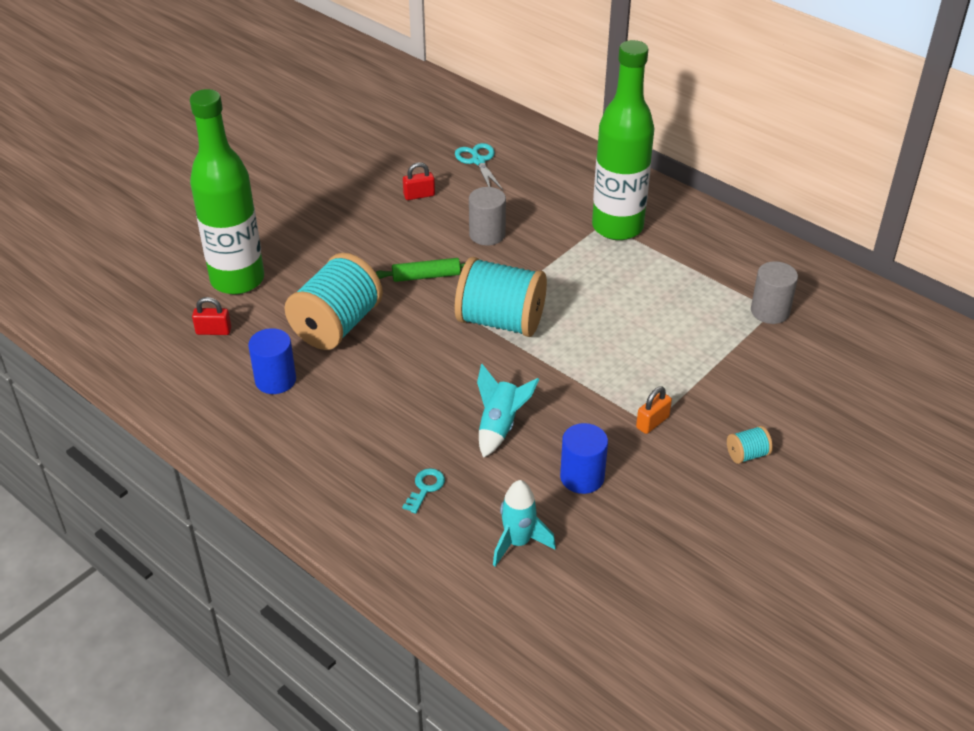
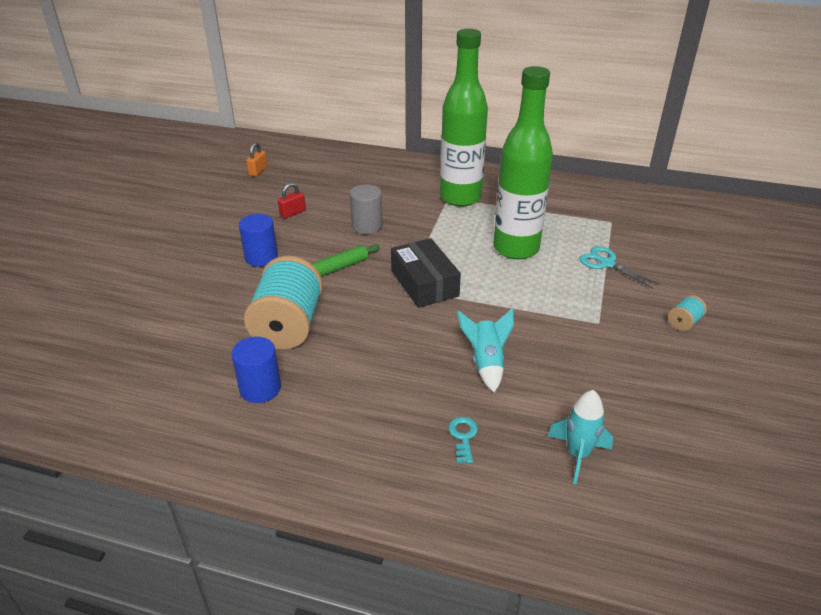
camera: 25 degrees left, 5 degrees down
green bottle [190,89,264,295] -> green bottle moved to [493,66,553,259]
red padlock [192,297,231,335] -> none
turquoise scissors [455,143,503,190] -> turquoise scissors moved to [579,246,660,289]
turquoise spool [455,257,547,337] -> black box [391,238,461,308]
blue cylinder [560,423,608,494] -> blue cylinder moved to [239,214,278,267]
orange padlock [636,386,672,434] -> orange padlock moved to [246,142,268,176]
grey cylinder [751,261,798,324] -> none

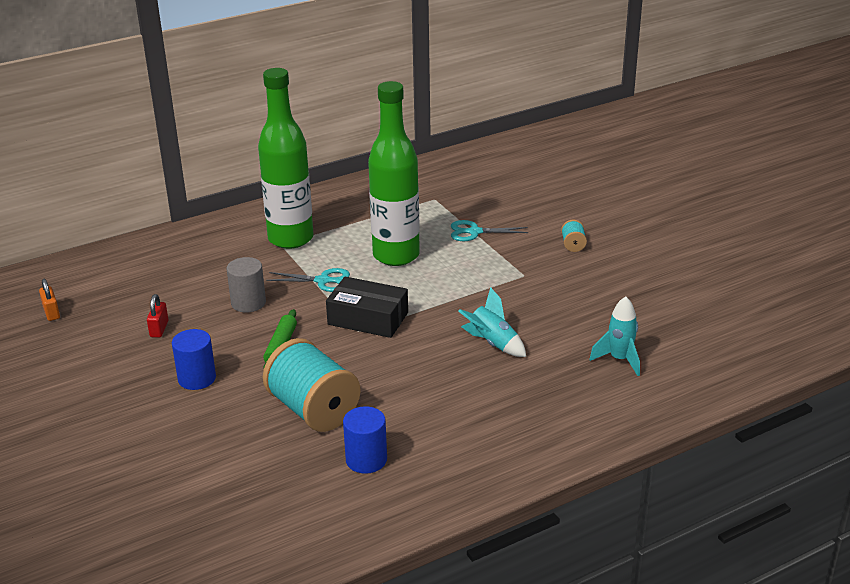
camera: 45 degrees left, 5 degrees down
turquoise key [448,417,478,463] -> none
none -> turquoise scissors [266,268,350,292]

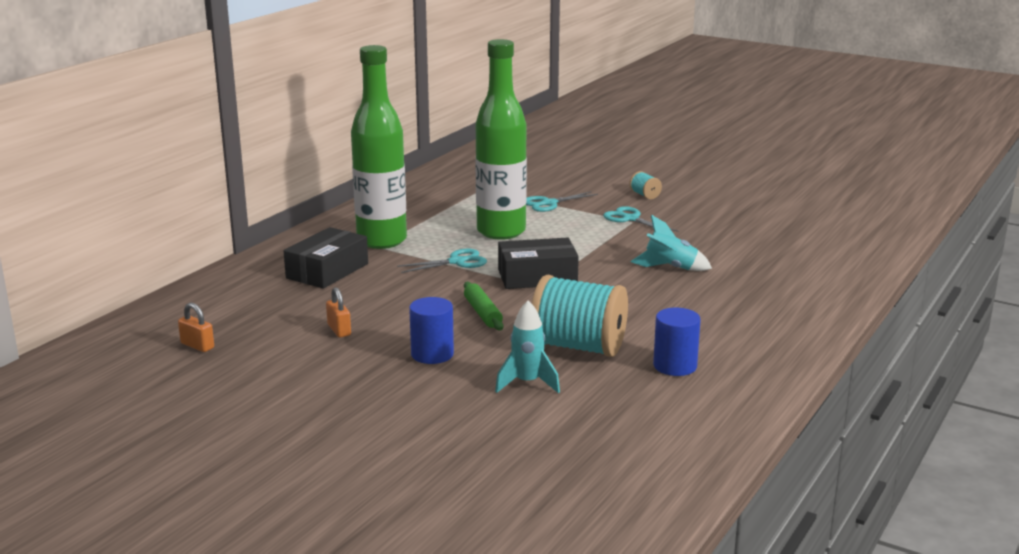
camera: 30 degrees left, 10 degrees down
red padlock [147,294,169,338] -> orange padlock [326,287,351,337]
grey cylinder [227,257,266,313] -> none
turquoise rocket [589,296,640,376] -> turquoise rocket moved to [495,301,560,393]
none -> black box [284,227,368,289]
none -> turquoise scissors [603,206,678,232]

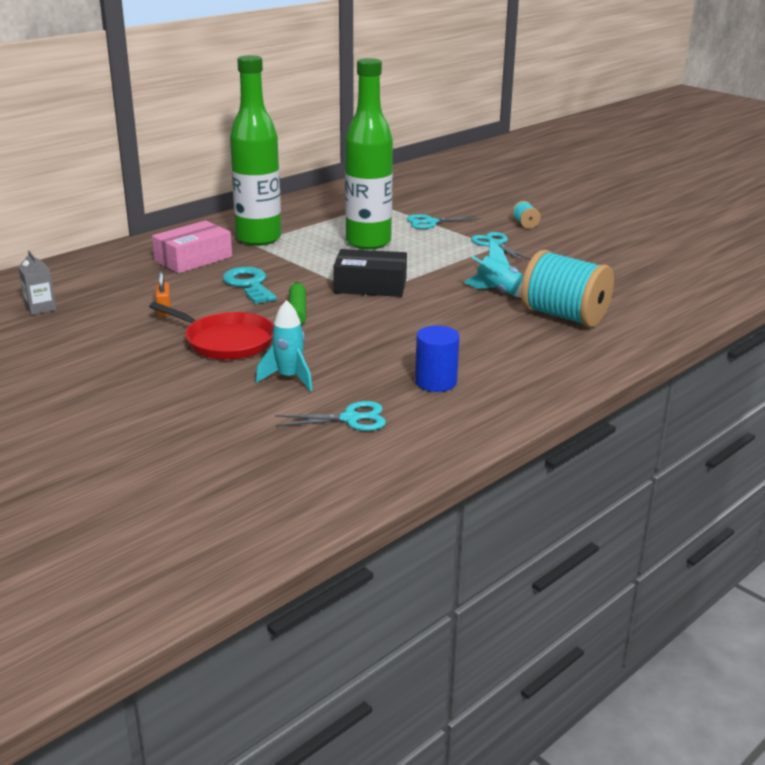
camera: 15 degrees right, 5 degrees up
orange padlock [178,303,214,352] -> grey carton [18,250,56,315]
black box [284,227,368,289] -> pink box [152,220,232,273]
turquoise scissors [397,249,487,273] -> turquoise scissors moved to [275,401,386,431]
blue cylinder [409,297,454,364] -> red pan [149,302,274,360]
turquoise spool [532,275,628,357] -> turquoise spool moved to [521,250,614,328]
none -> turquoise key [223,267,277,304]

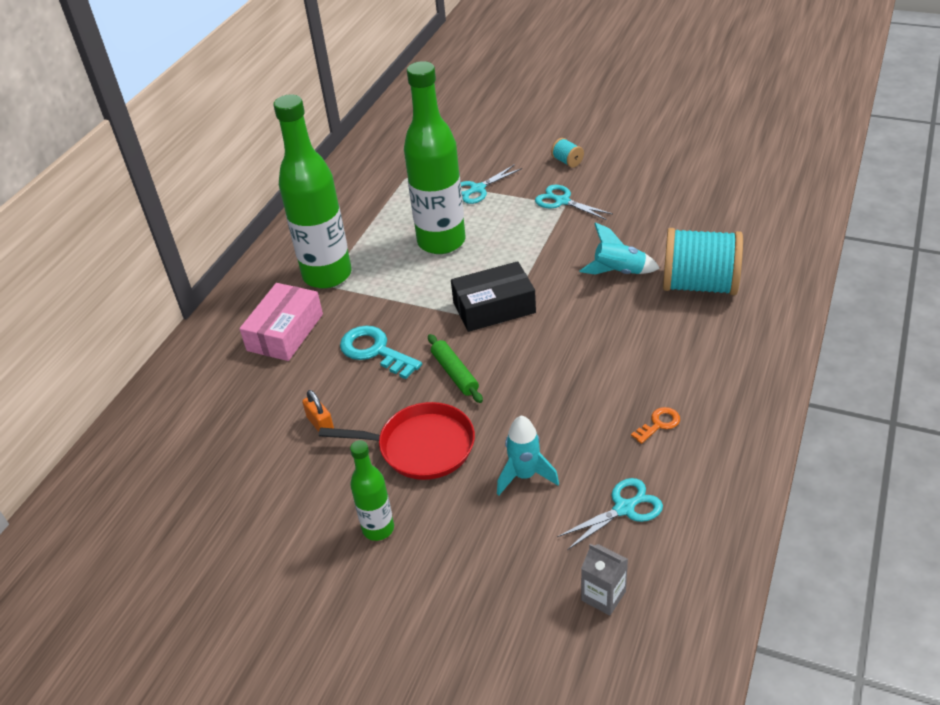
camera: 20 degrees left, 15 degrees up
grey carton [18,250,56,315] -> grey carton moved to [581,544,628,616]
blue cylinder [415,326,460,392] -> orange key [631,407,680,444]
none -> green bottle [350,440,394,541]

